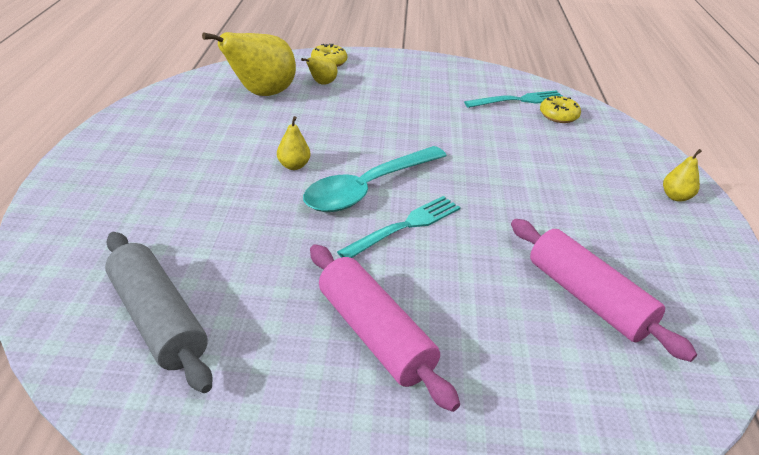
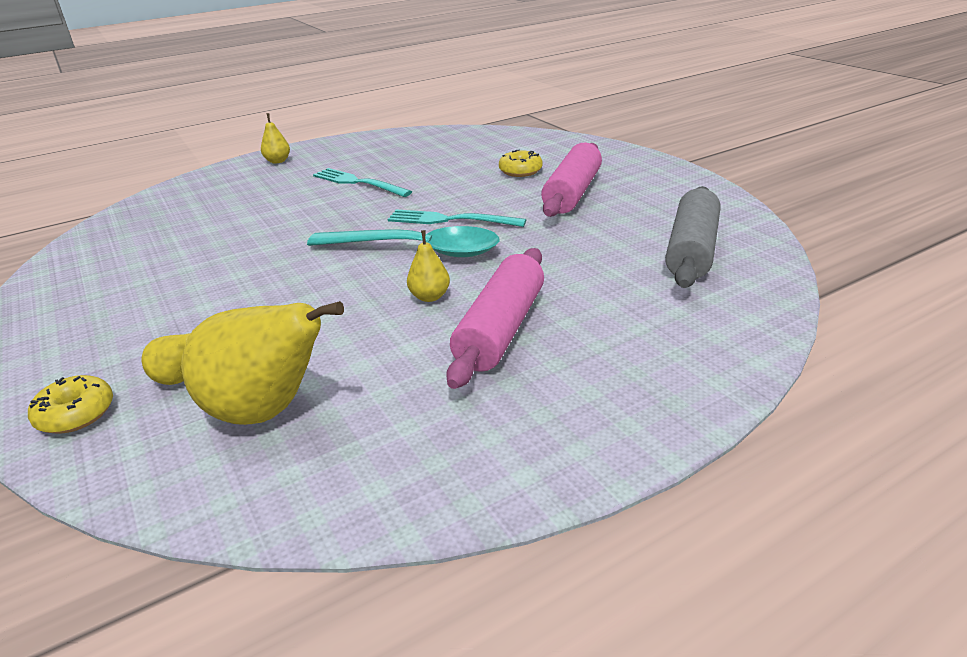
camera: 120 degrees left, 5 degrees down
turquoise fork [464,90,563,108] -> turquoise fork moved to [313,168,412,197]
pink rolling pin [511,219,697,362] -> pink rolling pin moved to [446,248,544,389]
yellow donut [540,96,581,123] -> yellow donut moved to [499,150,543,177]

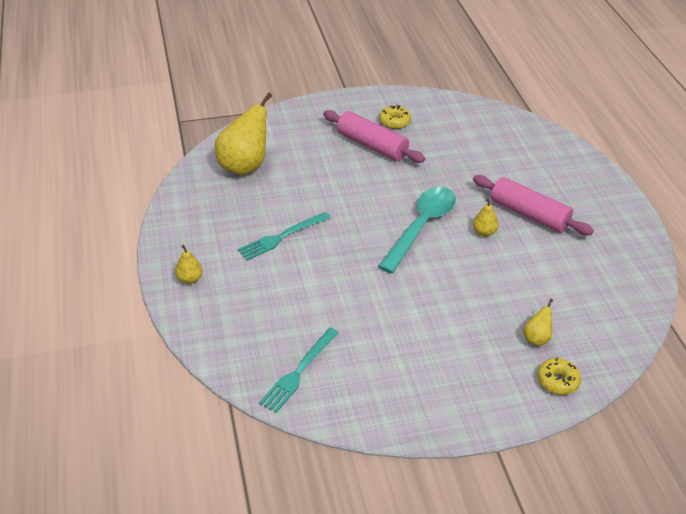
camera: 75 degrees left, 10 degrees up
yellow pear [181,301,344,425] -> yellow pear moved to [215,92,272,176]
turquoise fork [388,209,526,227] -> turquoise fork moved to [259,328,339,413]
yellow donut [499,150,543,177] -> yellow donut moved to [379,105,411,129]
grey rolling pin [665,186,720,288] -> none

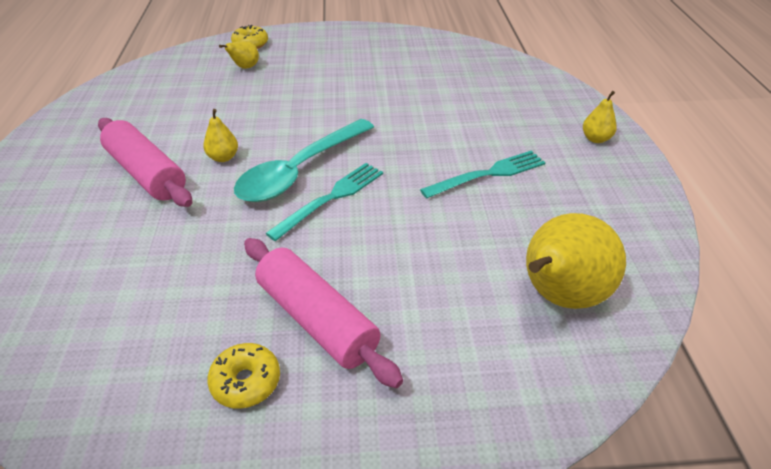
camera: 170 degrees left, 0 degrees up
turquoise fork [259,328,339,413] -> turquoise fork moved to [265,163,383,241]

